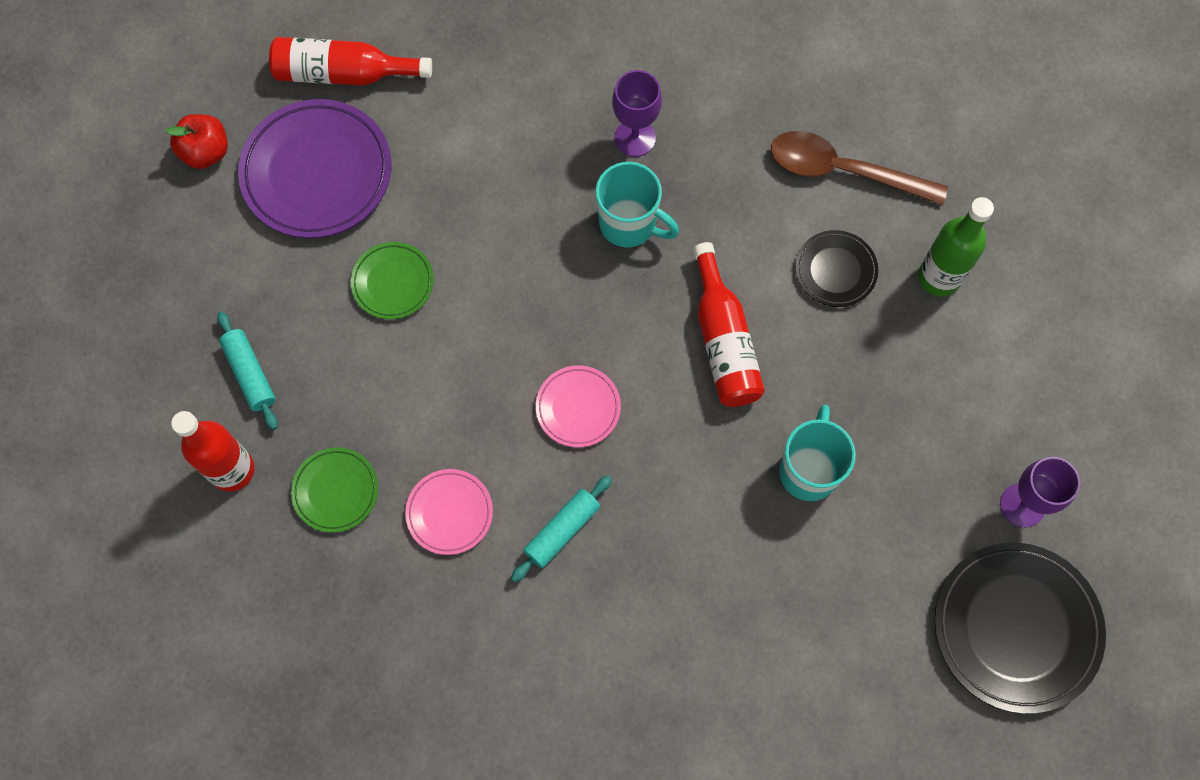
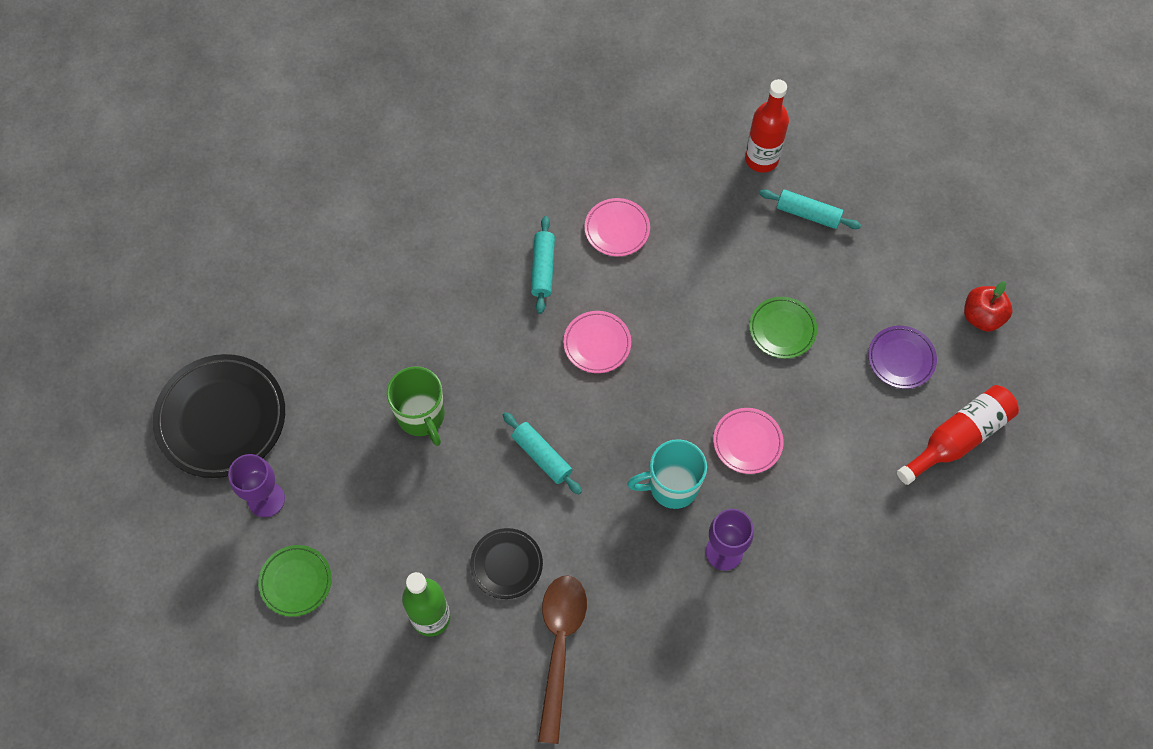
camera: 140 degrees right, 5 degrees down
purple plate [238,99,391,238] -> purple plate [868,326,937,389], size x0.53
green plate [291,447,378,533] -> green plate moved to [258,545,332,617]
red bottle [693,242,765,407] -> turquoise rolling pin [503,412,582,495]
brown spoon [771,131,948,205] -> brown spoon turned 60 degrees counterclockwise [538,576,587,744]
turquoise mug [779,404,856,501] -> green mug [386,366,445,446]
none -> pink plate [713,408,784,474]

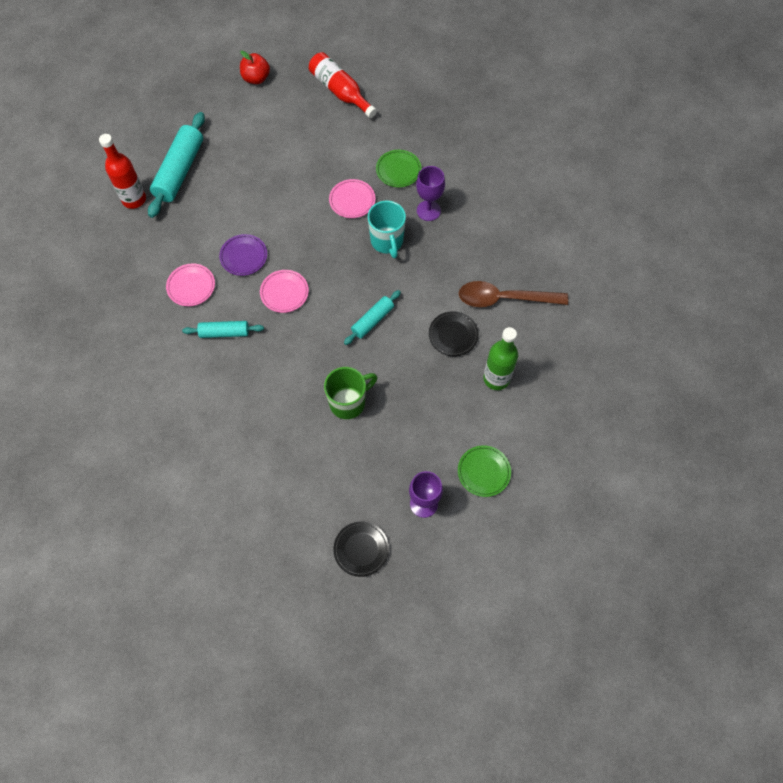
camera: 95 degrees left, 0 degrees up
black plate [153,354,285,478] -> black plate [334,521,389,577], size x0.53
green plate [749,297,817,359] -> green plate moved to [376,150,422,187]
turquoise rolling pin [759,189,861,229] -> turquoise rolling pin [148,112,205,218], size x1.76
purple plate [868,326,937,389] -> purple plate moved to [219,234,267,276]

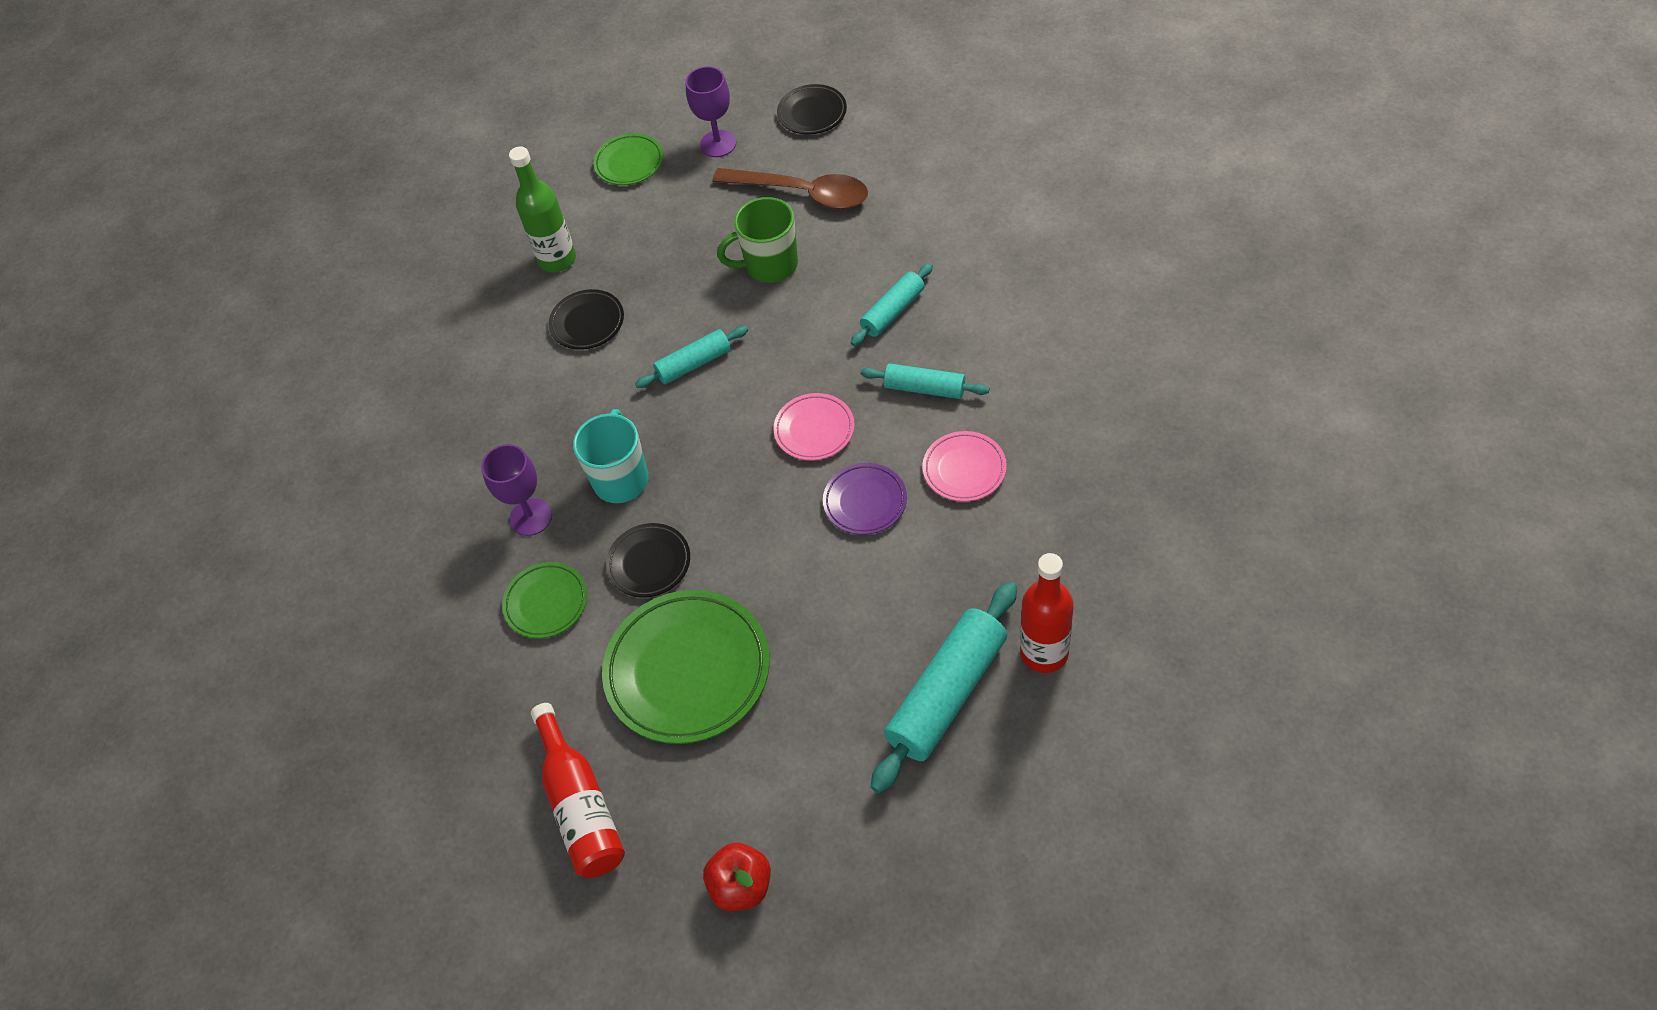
camera: 155 degrees left, 10 degrees down
pink plate [329,179,375,218] -> black plate [606,523,690,598]
brown spoon [459,281,568,307] -> brown spoon moved to [713,168,868,209]
none -> green plate [602,590,770,744]
none -> turquoise rolling pin [851,263,933,346]

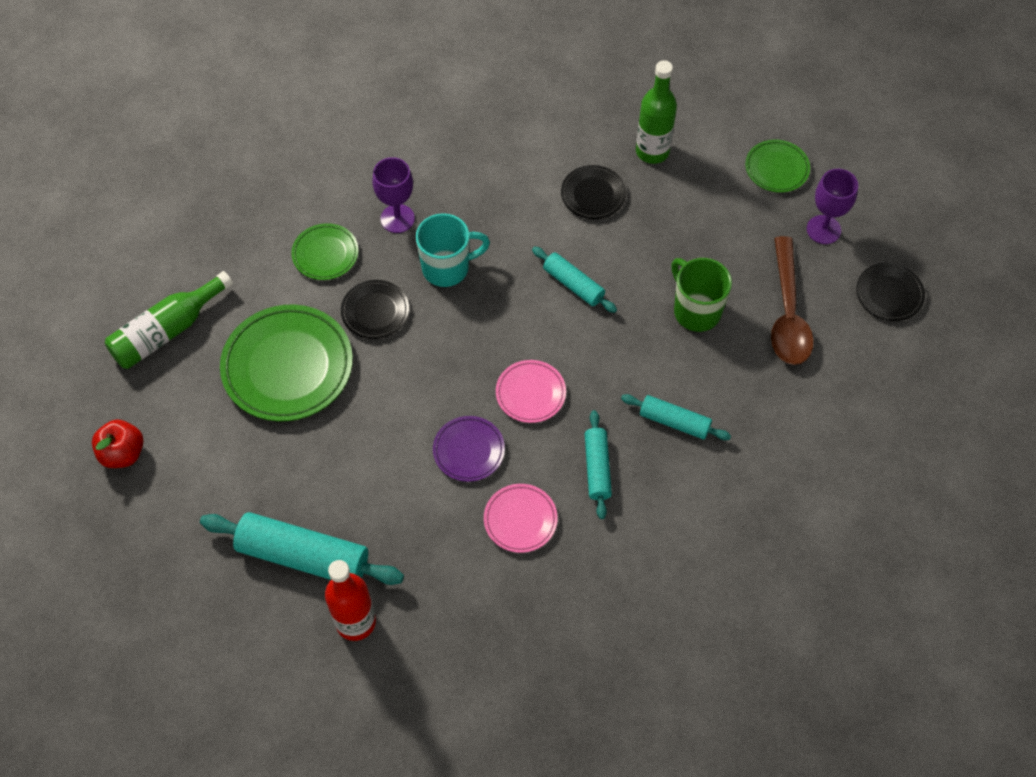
camera: 65 degrees right, 5 degrees up
red bottle [531,703,625,878] -> green bottle [105,271,233,369]

